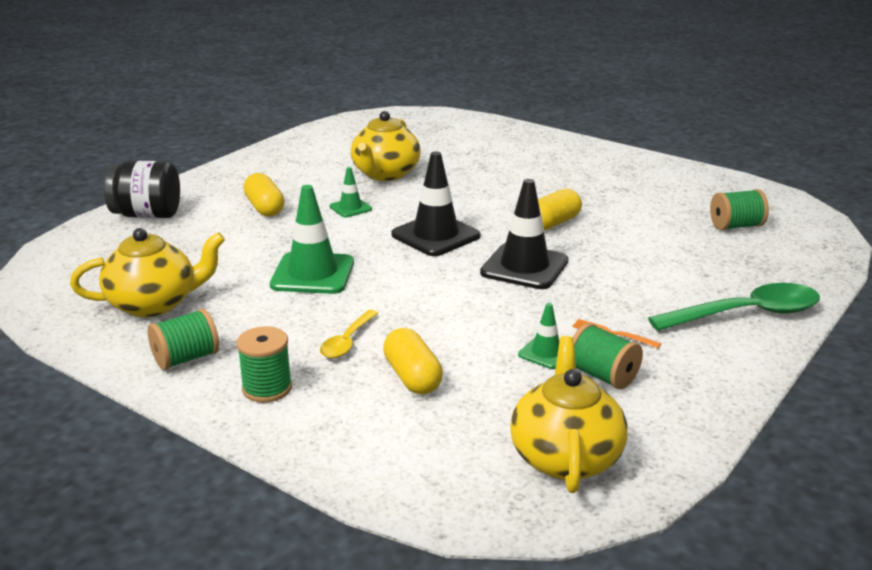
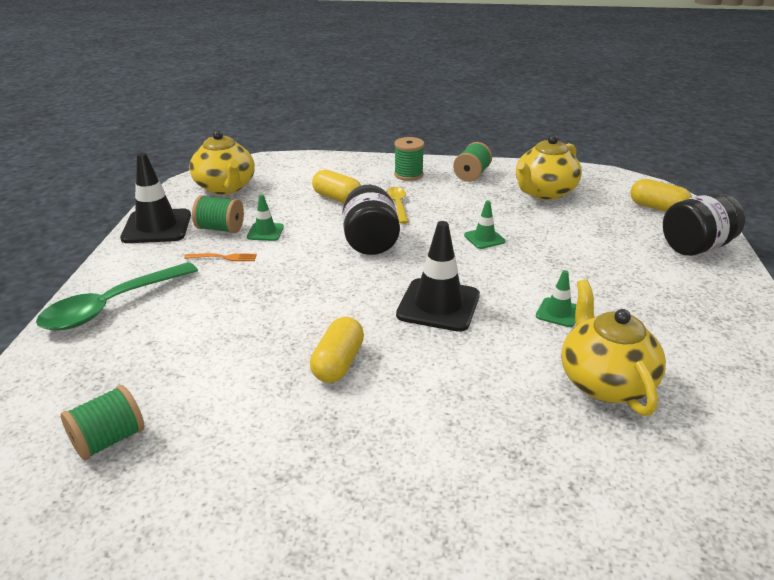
camera: 150 degrees right, 5 degrees up
yellow capsule [243,173,285,217] -> yellow capsule moved to [630,179,692,212]
green traffic cone [270,185,354,294] -> green traffic cone [464,200,505,249], size x0.52
black traffic cone [480,179,568,289] -> black traffic cone moved to [120,152,191,243]
none -> black jar [342,185,400,255]

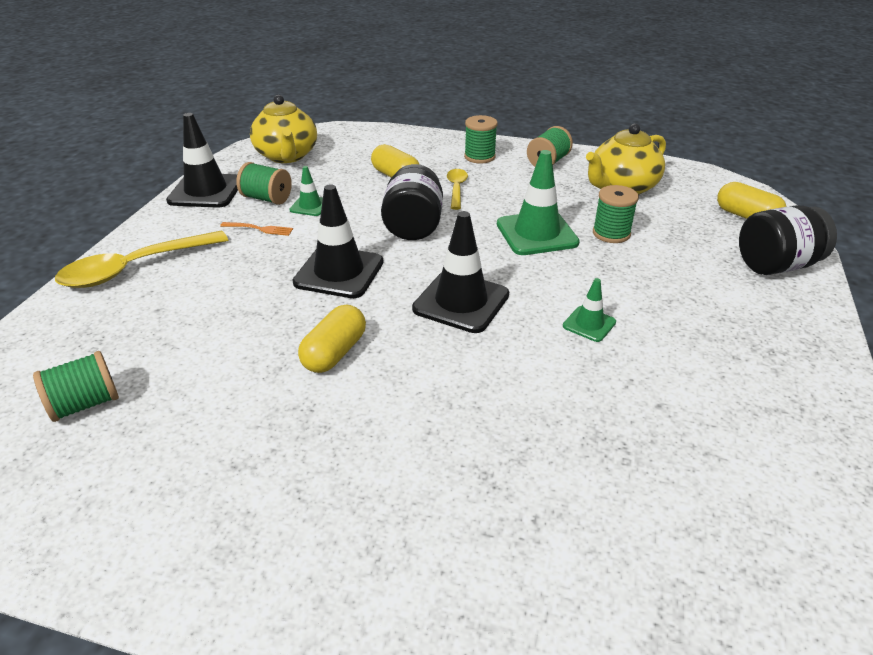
camera: 10 degrees right, 5 degrees up
green spoon [36,262,198,331] -> yellow spoon [55,231,228,288]
green traffic cone [464,200,505,249] -> green traffic cone [497,150,580,255], size x1.92
yellow teapot [561,279,666,416] -> none
none -> black traffic cone [293,184,383,298]
none -> green spool [593,185,639,243]

